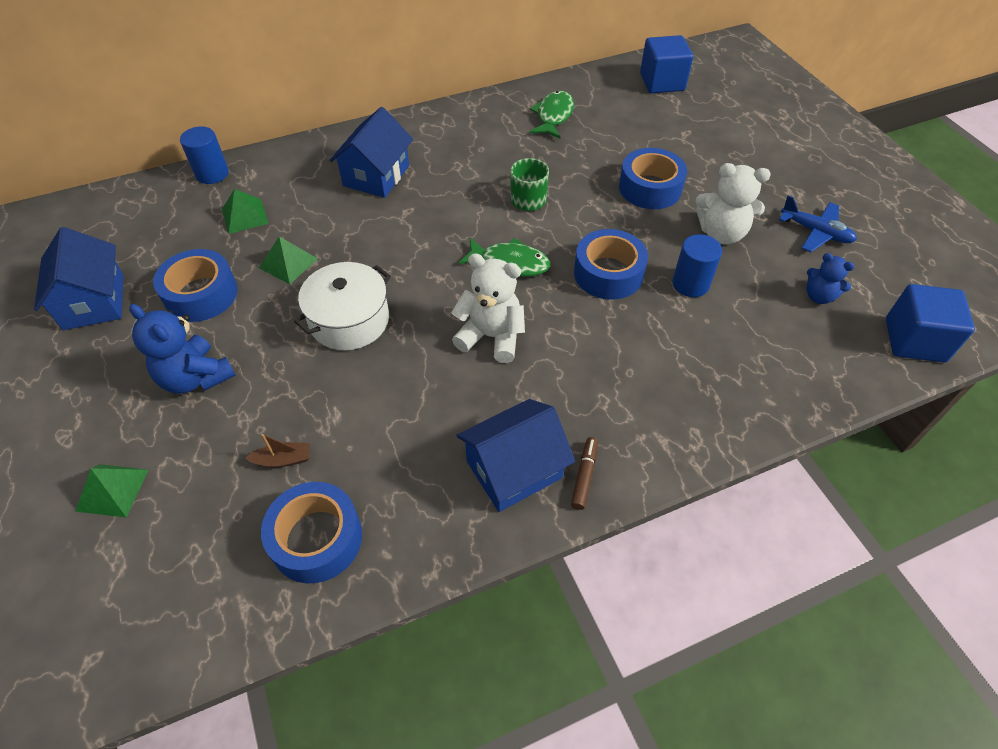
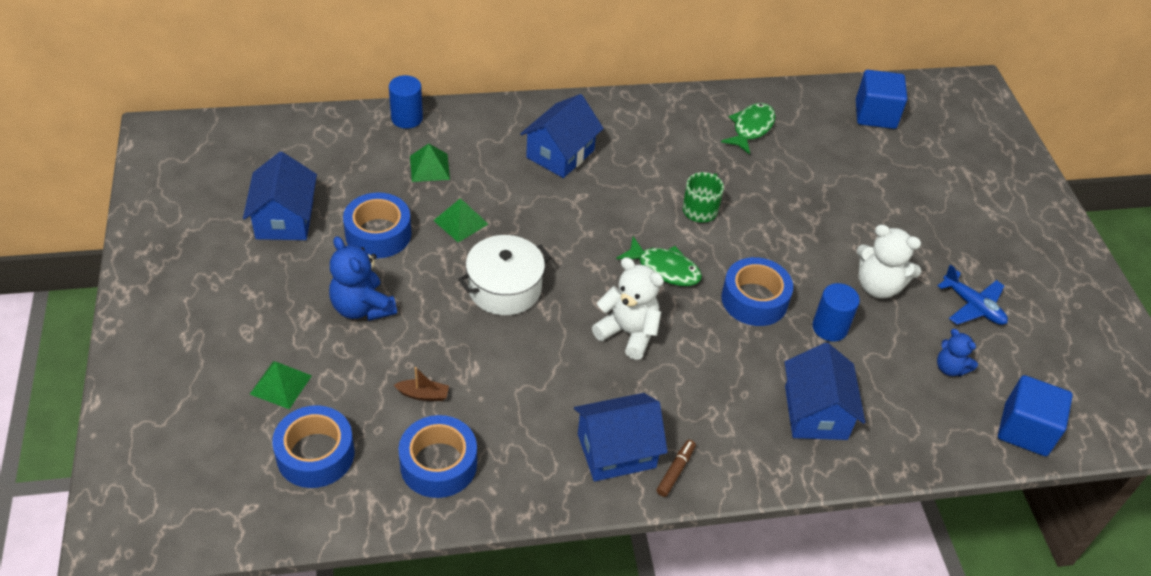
camera: 10 degrees right, 5 degrees down
blue tape [619,148,687,209] -> blue tape moved to [272,405,355,488]
none -> blue house [784,343,865,440]

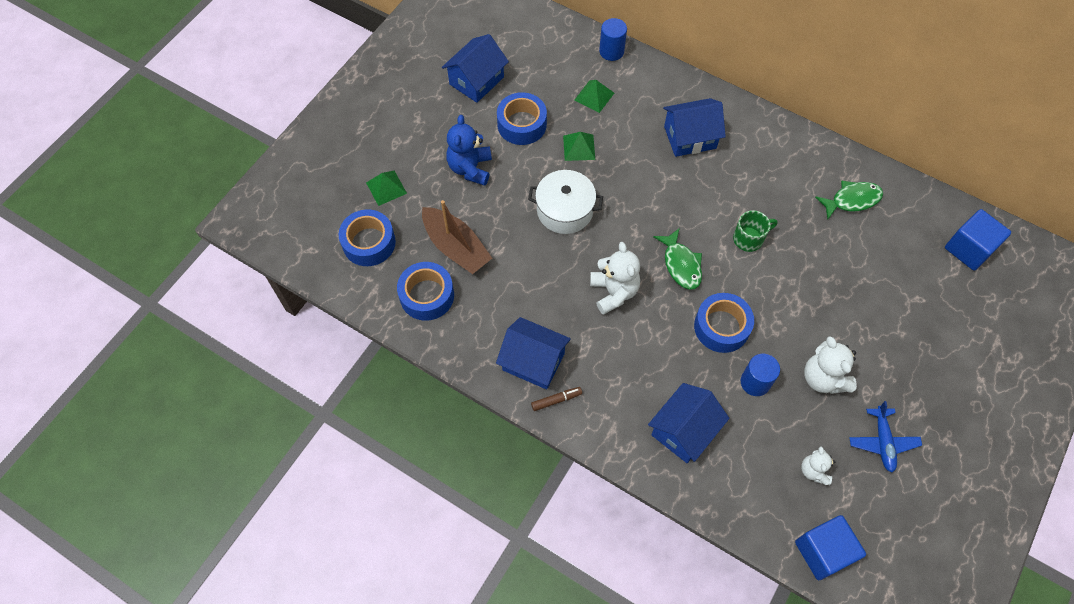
camera: 45 degrees right, 15 degrees up
brown boat [394,367,449,401] -> brown boat [422,200,492,274], size x2.31
blue teddy bear [937,329,978,376] -> white teddy bear [801,446,835,485]

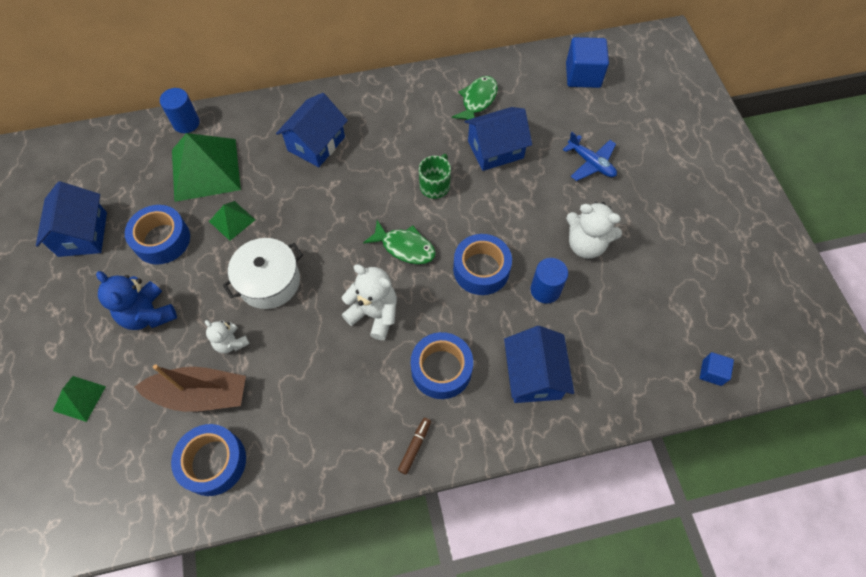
camera: 45 degrees left, 0 degrees up
blue tape [339,209,396,266] -> blue tape moved to [411,332,473,399]
blue house [496,317,571,390] -> blue house moved to [465,107,532,171]
green pyramid [575,80,614,113] -> green pyramid [172,133,241,202], size x2.02
blue cube [795,515,866,580] -> blue cube [700,352,734,386], size x0.53
white teddy bear [801,446,835,485] -> white teddy bear moved to [205,320,250,354]
blue plane [849,401,922,473] -> blue plane moved to [563,132,617,181]

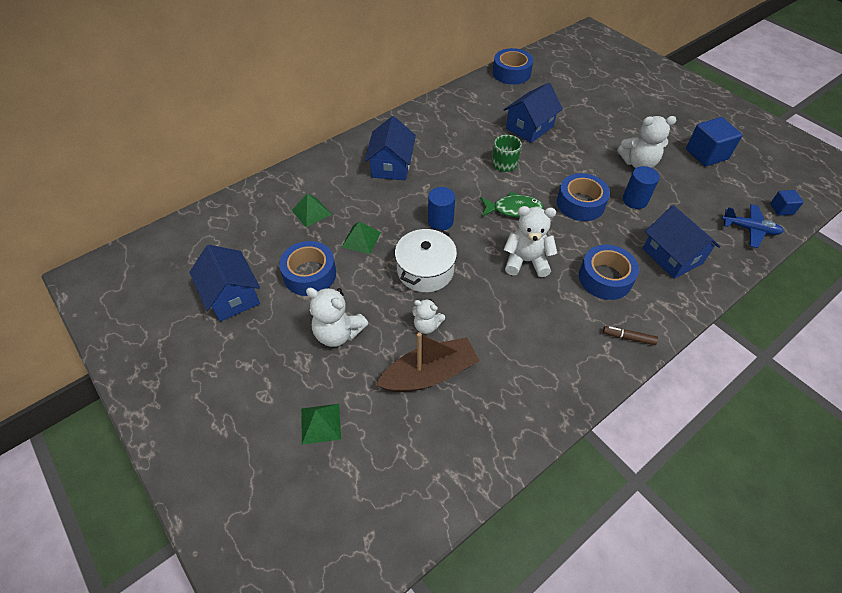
camera: 25 degrees left, 10 degrees down
blue teddy bear [96,271,177,330] -> white teddy bear [306,287,368,347]
blue cylinder [160,88,200,133] -> blue cylinder moved to [428,187,455,230]
blue tape [171,424,246,496] -> blue tape moved to [493,48,533,85]
green pyramid [172,133,241,202] -> green pyramid [292,194,332,227], size x0.49
brown marker [398,418,431,475] -> brown marker turned 75 degrees counterclockwise [603,326,658,345]
green fish [452,76,498,120] -> none
blue plane [563,132,617,181] -> blue plane moved to [722,204,784,248]
blue cube [566,37,609,88] -> blue cube moved to [686,117,743,166]

